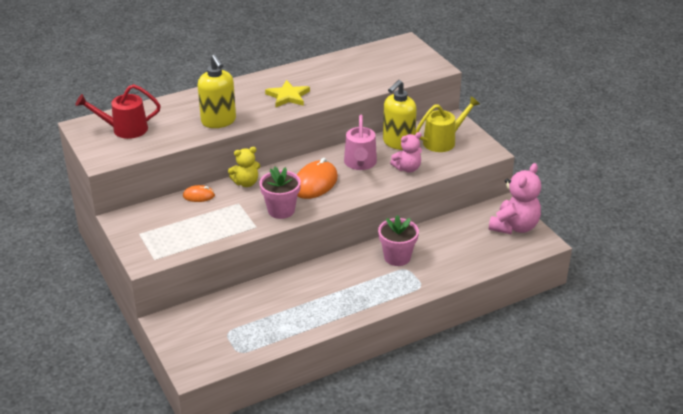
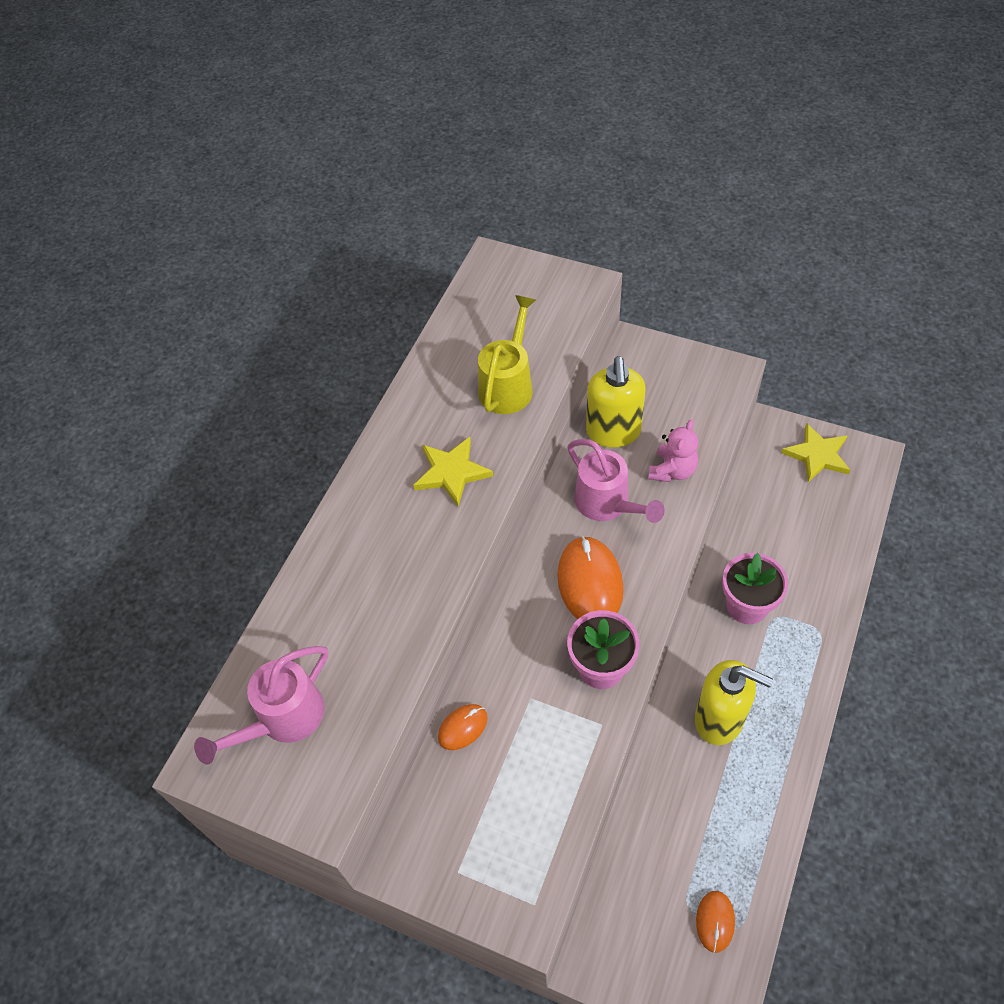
camera: 35 degrees left, 20 degrees up
red watering can [76,84,161,139] -> pink watering can [194,646,328,765]
yellow soap dispenser [198,54,236,128] -> yellow soap dispenser moved to [695,660,773,745]
yellow teddy bear [228,147,260,187] -> none
yellow watering can [415,96,480,152] -> yellow watering can moved to [478,295,536,414]
pink teddy bear [489,163,541,234] -> yellow star [782,423,850,482]
none -> orange mouse [696,891,735,953]

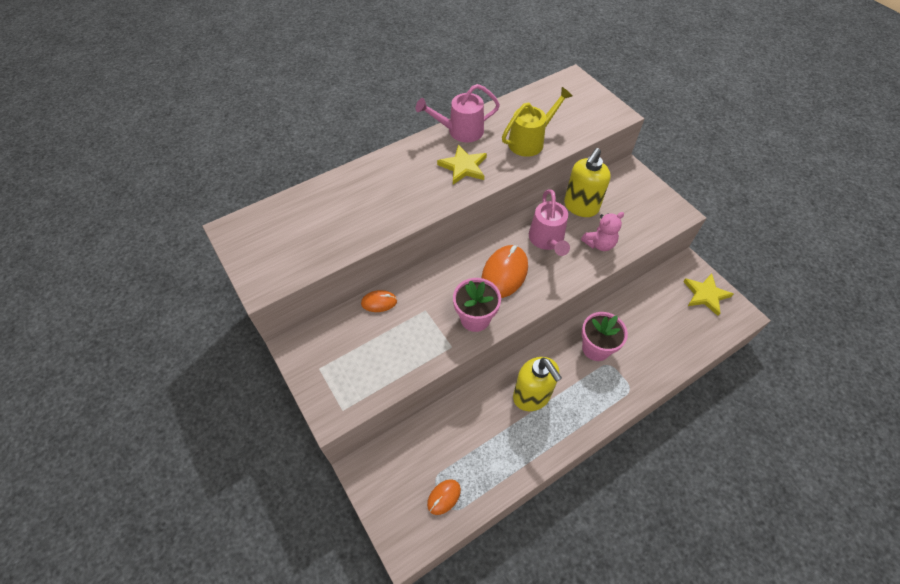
camera: 30 degrees right, 0 degrees up
pink watering can [194,646,328,765] -> pink watering can moved to [416,84,500,143]

